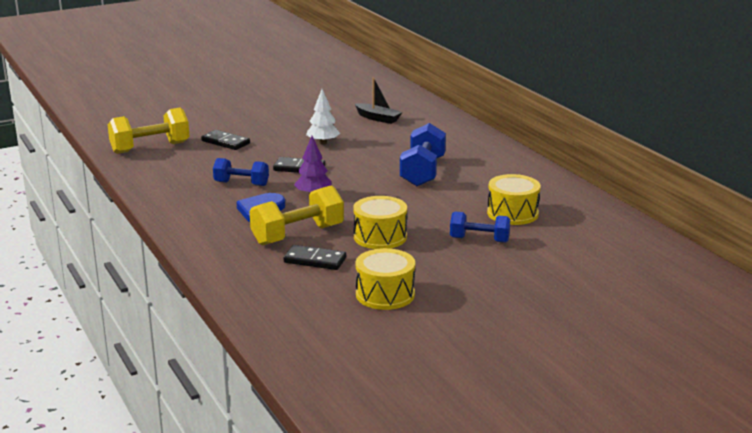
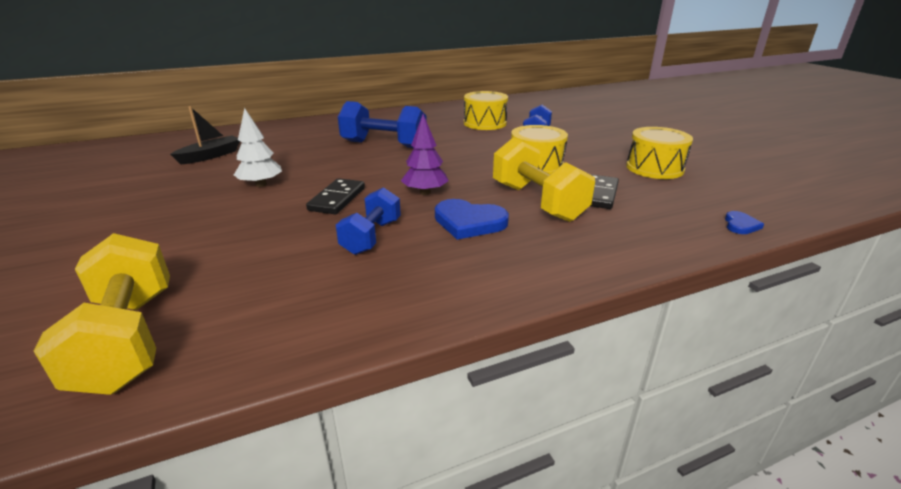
camera: 85 degrees left, 5 degrees up
black domino [201,130,250,150] -> none
none -> blue heart [725,211,764,234]

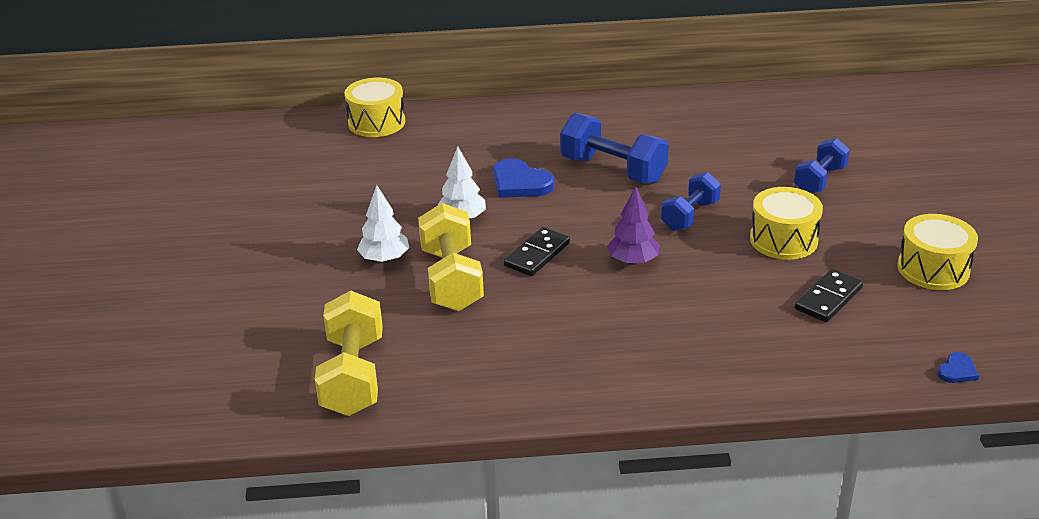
camera: 20 degrees right, 5 degrees up
black boat [170,106,240,164] -> none
blue dumbbell [336,187,401,255] -> blue dumbbell moved to [661,172,721,231]
blue heart [435,199,509,240] -> blue heart moved to [493,158,554,198]
yellow drum [464,91,508,130] -> yellow drum moved to [344,78,405,137]
yellow dumbbell [493,137,595,222] -> yellow dumbbell moved to [418,203,484,311]
none -> white tree [357,185,409,263]

